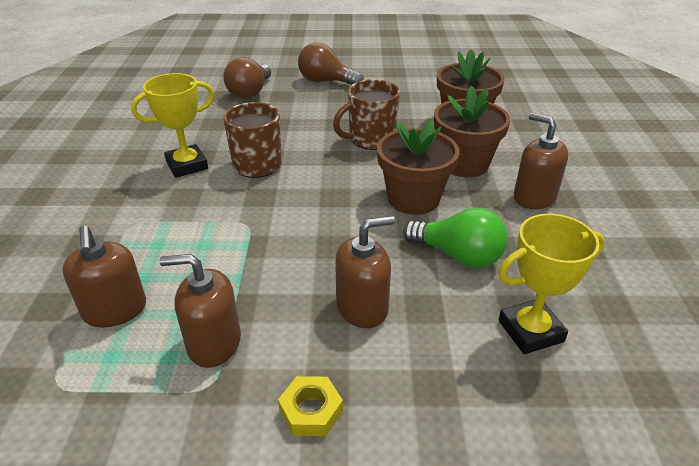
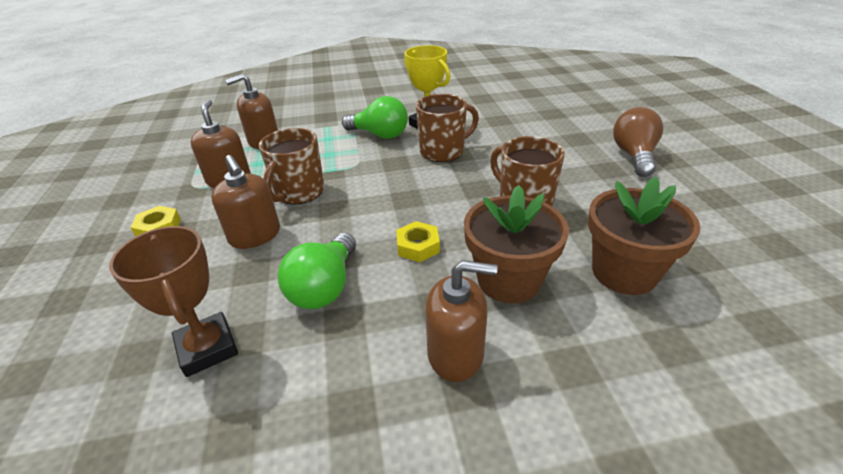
camera: 80 degrees right, 0 degrees up
brown light bulb [223,57,271,99] -> none
brown flower pot [377,120,459,215] -> yellow nut [396,221,440,262]
yellow trophy [498,214,605,354] -> brown trophy [109,226,238,377]
brown soap dispenser [514,113,568,209] -> brown soap dispenser turned 60 degrees clockwise [425,260,498,382]
none -> brown mug [259,128,324,205]
none -> green light bulb [342,96,408,139]

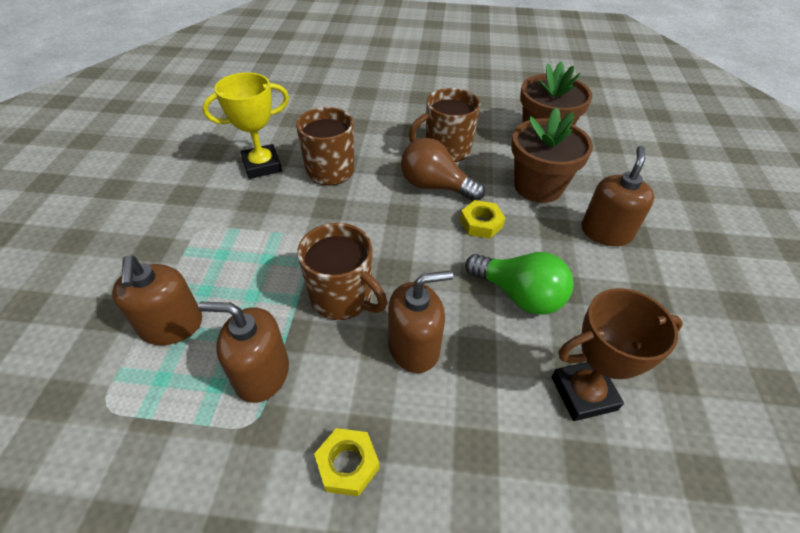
camera: 75 degrees left, 10 degrees up
green light bulb [342,96,408,139] -> none
brown light bulb [613,107,663,177] -> brown light bulb moved to [401,138,485,201]

